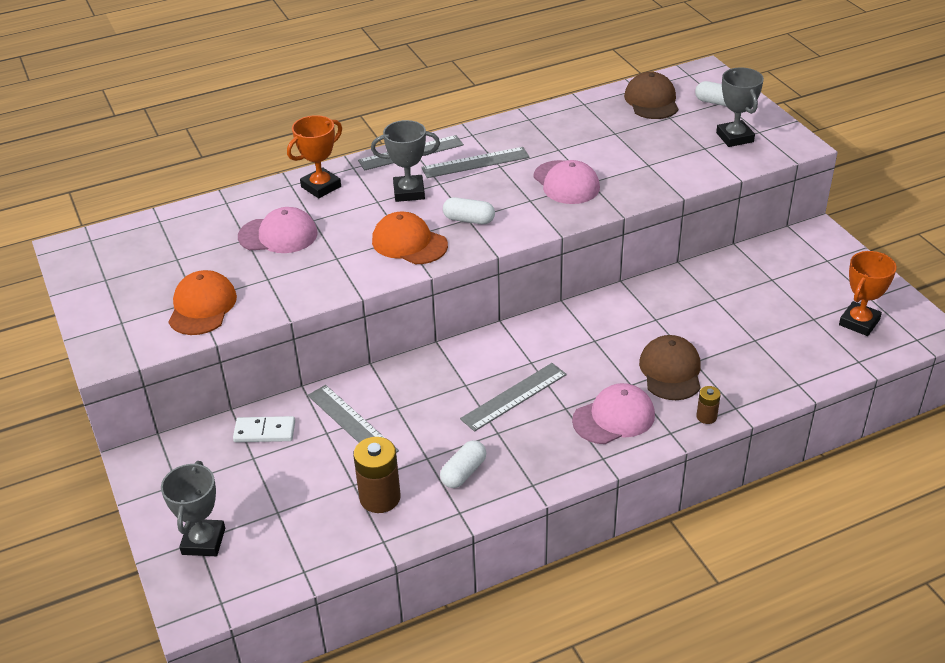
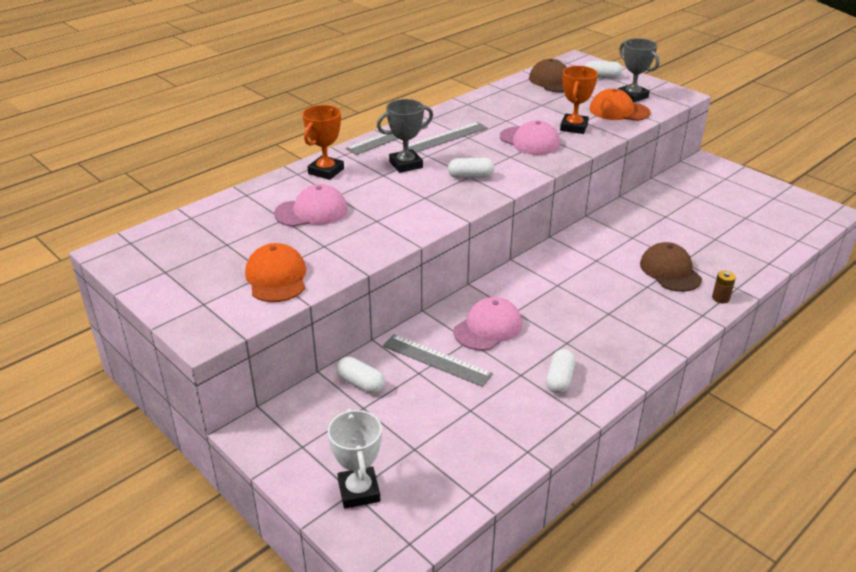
camera: 20 degrees left, 5 degrees down
grey trophy [161,461,225,556] -> white trophy [328,408,382,509]
white domino [233,416,295,442] -> white capsule [336,357,385,394]
brown battery [353,437,401,513] -> none
orange cap [372,212,448,264] -> orange cap moved to [589,89,650,121]
grey ruler [460,363,567,432] -> none
pink cap [572,383,655,444] -> pink cap moved to [453,297,522,351]
orange trophy [839,251,897,336] -> orange trophy moved to [560,66,598,134]

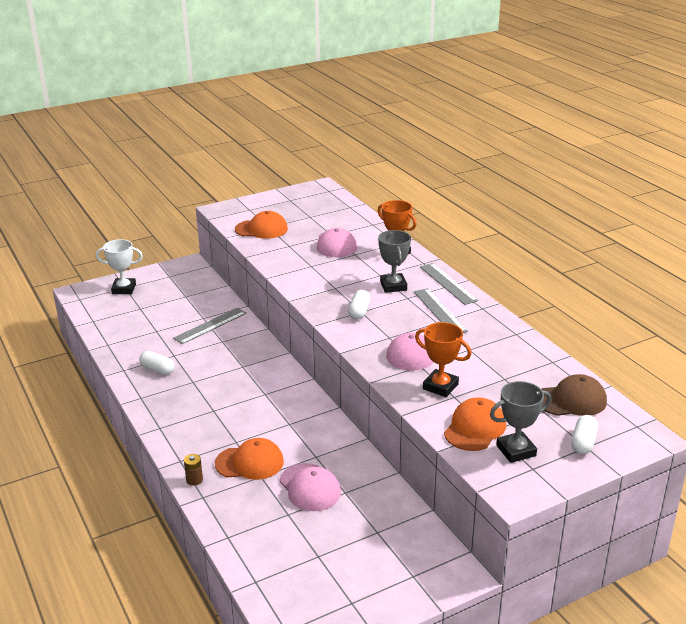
camera: 105 degrees right, 5 degrees down
white capsule [336,357,385,394] -> none
pink cap [453,297,522,351] -> pink cap moved to [280,463,341,511]
brown cap [640,242,702,292] -> orange cap [215,438,284,480]

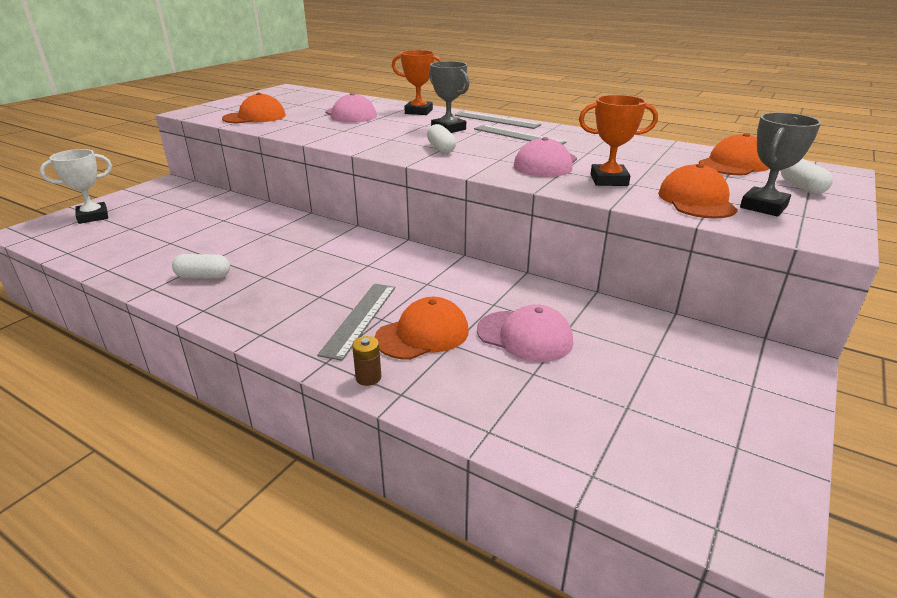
camera: 30 degrees left, 0 degrees up
grey ruler [173,308,247,344] -> grey ruler moved to [317,284,395,361]
brown cap [541,374,607,416] -> orange cap [699,133,769,175]

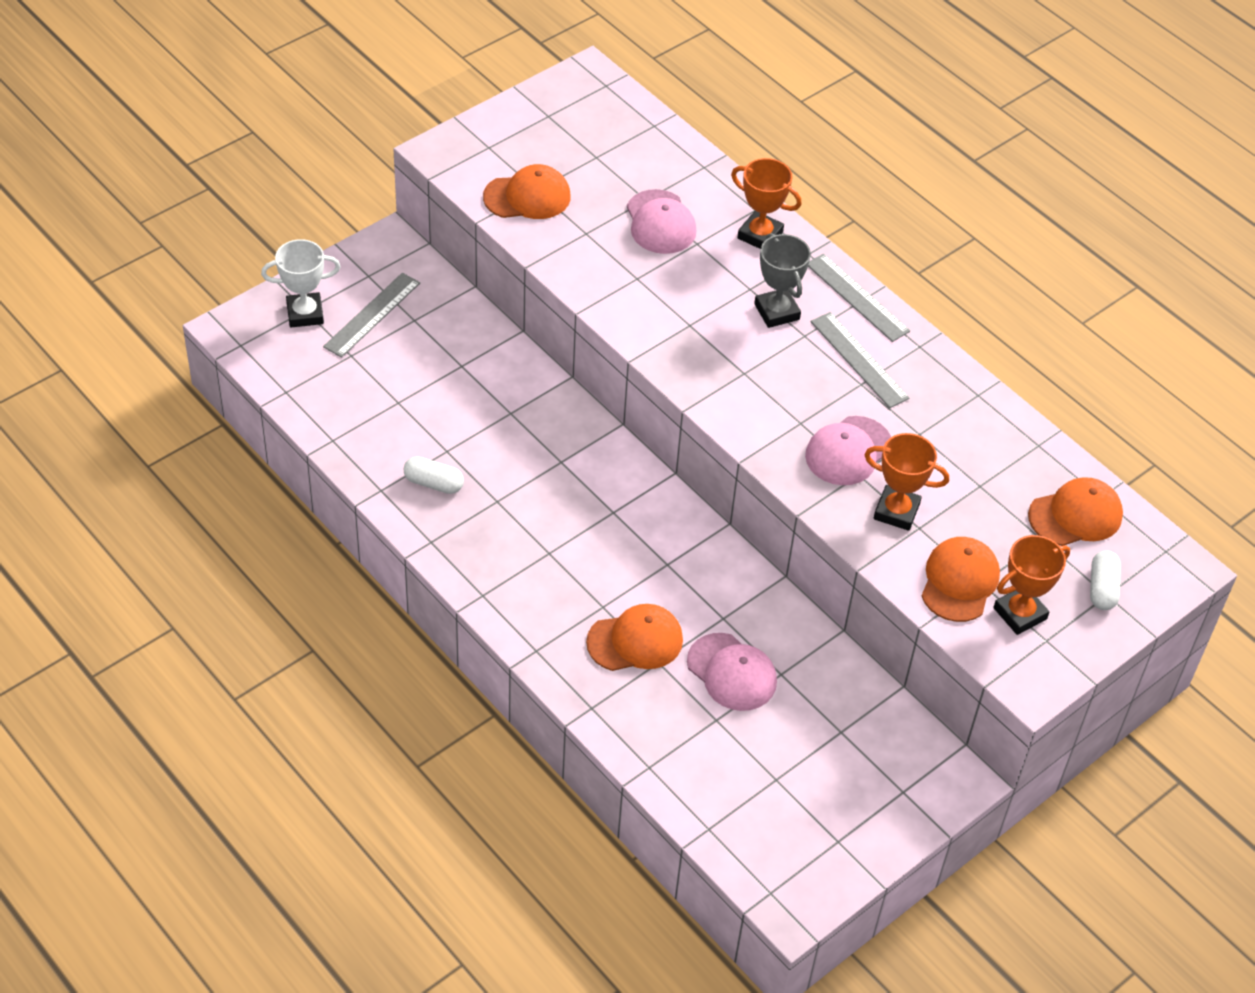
camera: 15 degrees right, 20 degrees up
grey ruler [317,284,395,361] -> grey ruler moved to [323,273,420,358]
brown battery [352,336,382,386] -> none
white capsule [427,124,456,154] -> none
grey trophy [740,112,821,217] -> orange trophy [993,535,1070,635]

